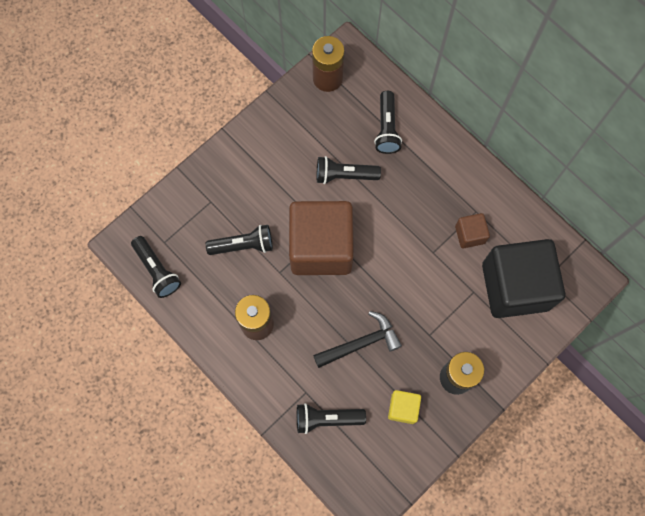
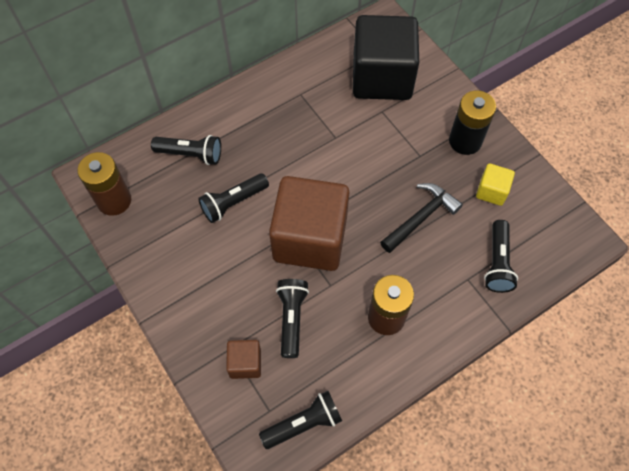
camera: 80 degrees left, 10 degrees down
black hammer [313,311,402,368] -> black hammer turned 60 degrees clockwise [380,183,463,253]
black flashlight [317,156,381,184] -> black flashlight turned 45 degrees clockwise [198,173,269,223]
brown cube [455,213,490,248] -> brown cube moved to [226,340,261,379]

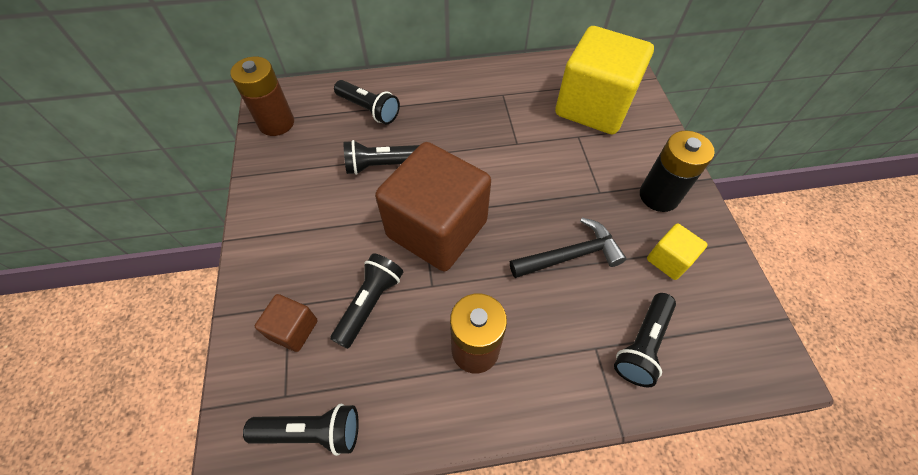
camera: 25 degrees right, 5 degrees down
black cube [353,15,419,100] -> yellow cube [555,26,654,134]

